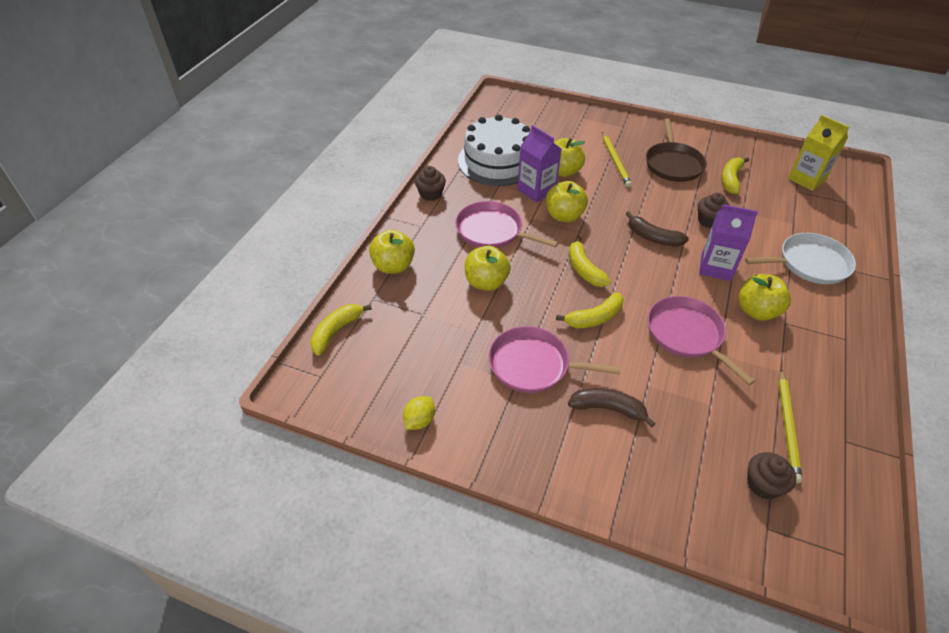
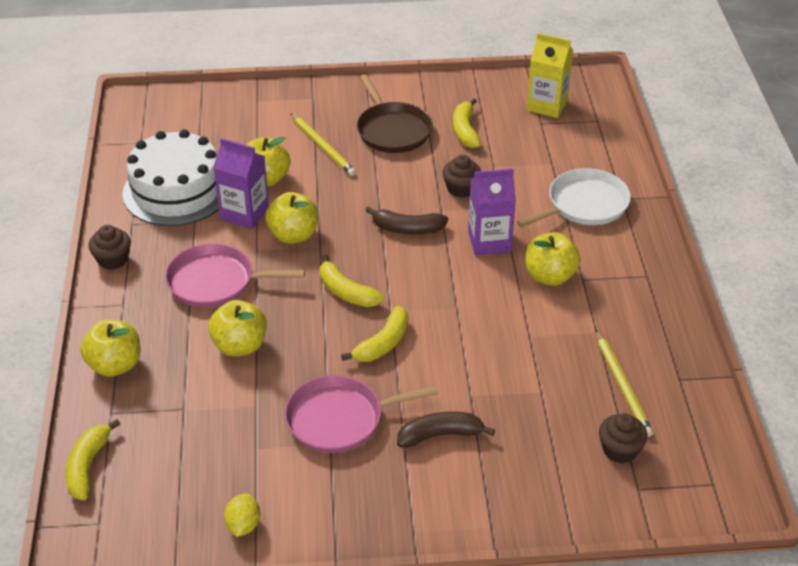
camera: 25 degrees left, 5 degrees down
pink pan [648,296,755,385] -> none

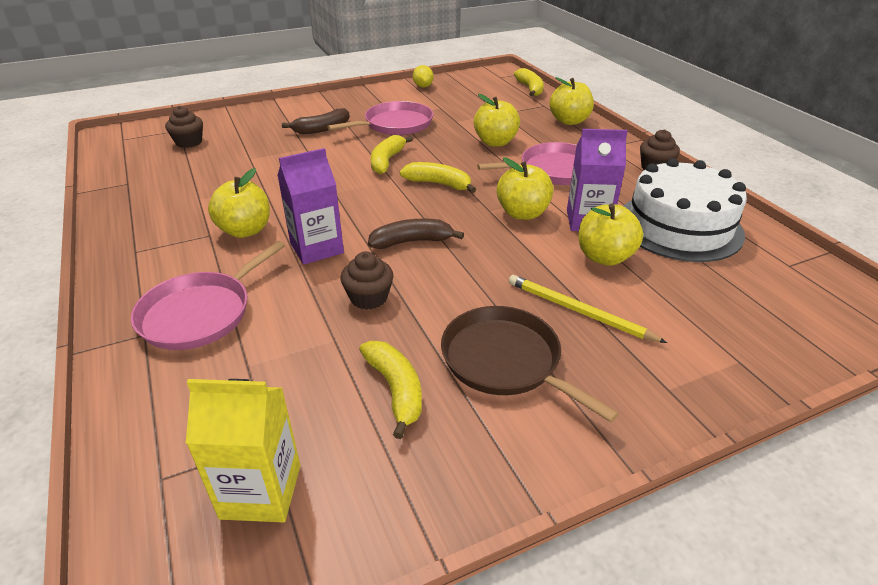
camera: 160 degrees right, 5 degrees down
white pan [517,168,631,227] -> pink pan [131,241,285,350]
yellow pencil [596,330,653,437] -> none

